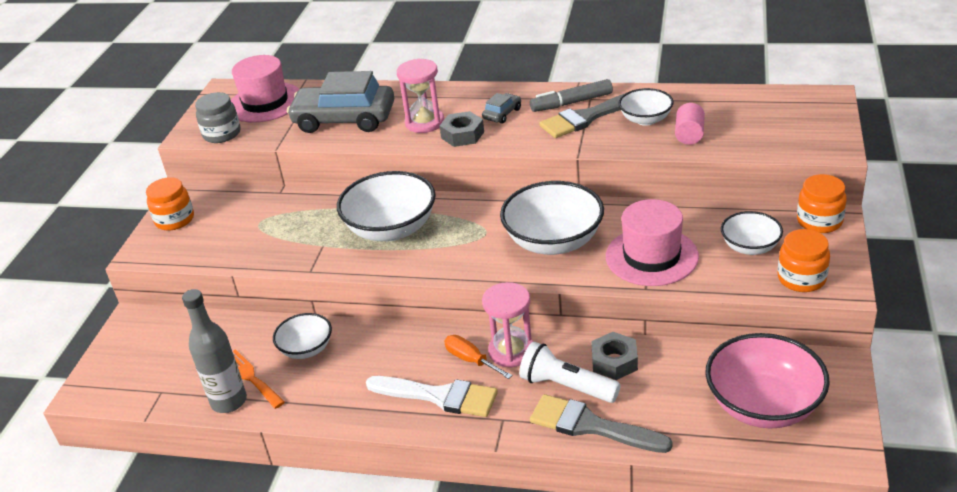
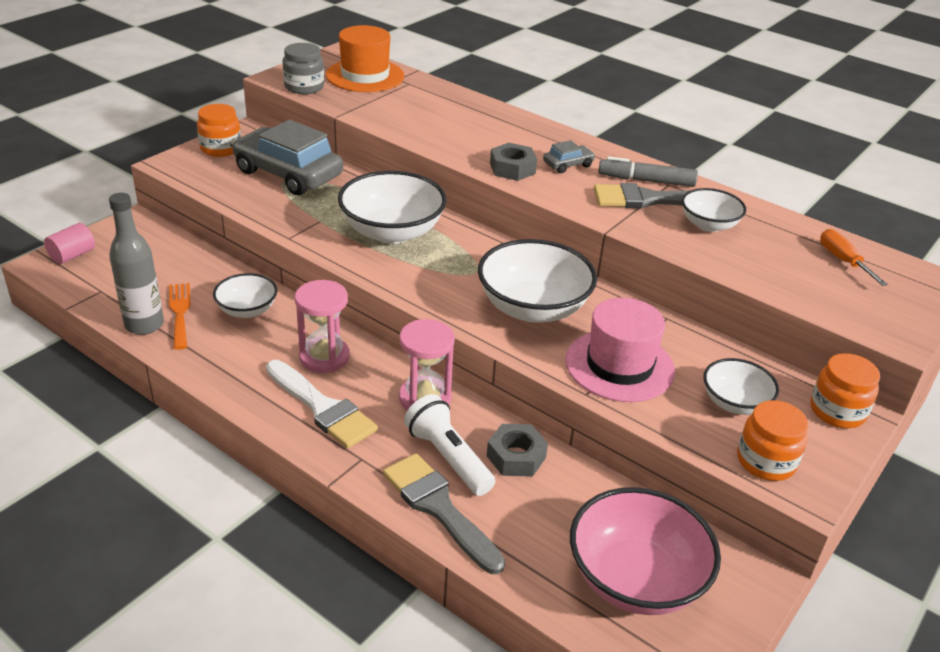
camera: 20 degrees right, 0 degrees up
pink hat [231,55,300,123] -> orange hat [326,25,404,92]
grey car [287,71,394,133] -> grey car moved to [232,120,343,195]
pink hourglass [397,59,444,133] -> pink hourglass moved to [295,280,350,373]
orange screwdriver [444,335,513,379] -> orange screwdriver moved to [820,229,888,286]
pink cylinder [675,103,705,145] -> pink cylinder moved to [44,223,95,264]

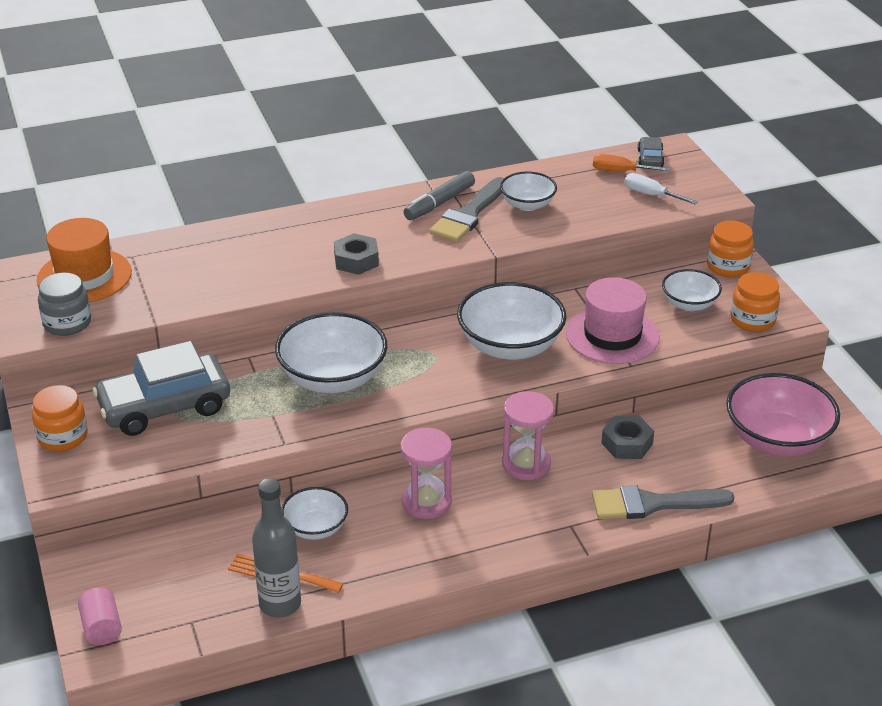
camera: 55 degrees left, 0 degrees up
white brush [266,360,378,449] -> none
white flashlight [404,394,495,496] -> none
grey car [543,140,595,173] -> grey car moved to [637,137,664,167]
none -> white screwdriver [625,173,698,205]

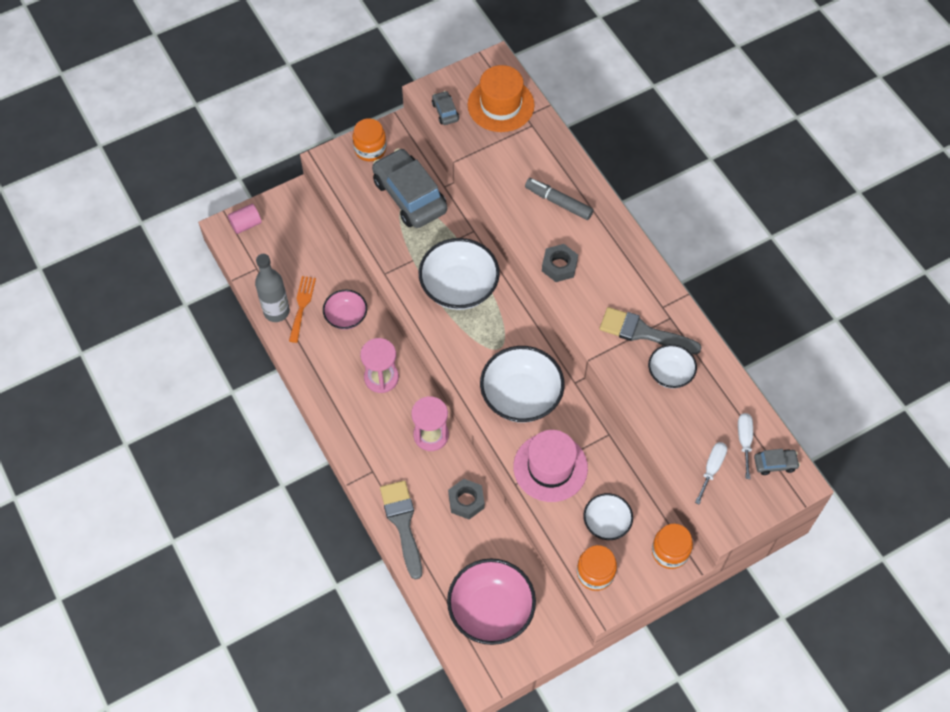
camera: 80 degrees right, 25 degrees up
grey jar [38,272,91,336] -> grey car [432,91,459,125]
white bowl [281,487,348,540] -> pink bowl [323,289,367,330]
grey marker [404,171,475,220] -> grey marker moved to [525,178,594,220]
orange screwdriver [593,154,671,172] -> white screwdriver [738,413,753,479]

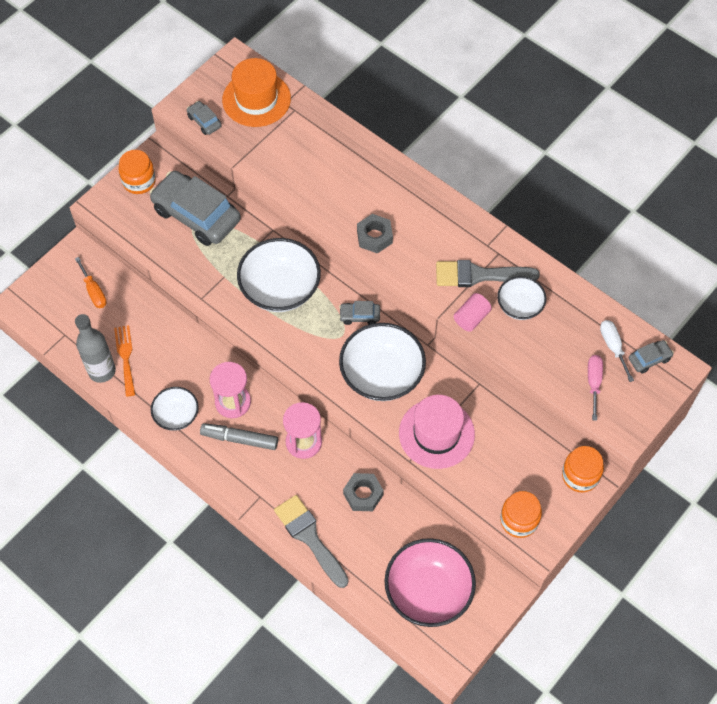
camera: 20 degrees left, 0 degrees up
pink cylinder [228,204,262,234] -> pink cylinder moved to [454,293,492,332]
pink bowl [323,289,367,330] -> none
grey marker [525,178,594,220] -> grey marker moved to [200,423,278,450]
white bowl [583,493,633,540] -> white bowl moved to [151,387,199,431]
white screwdriver [695,442,727,504] -> pink screwdriver [588,355,603,421]
none -> orange screwdriver [75,257,107,308]
none -> grey car [339,301,380,325]

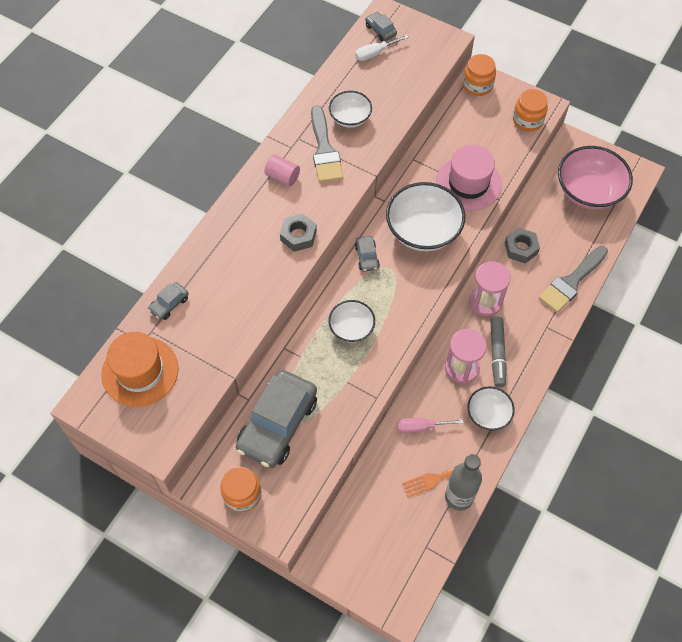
camera: 100 degrees left, 0 degrees up
orange screwdriver [75,257,107,308] -> none
grey car [187,101,222,135] -> grey car moved to [148,282,189,320]
white bowl [237,238,321,312] -> white bowl [328,300,375,342], size x0.57
pink cylinder [454,293,492,332] -> pink cylinder moved to [264,154,300,186]
pink screwdriver [588,355,603,421] -> pink screwdriver moved to [397,418,463,433]

